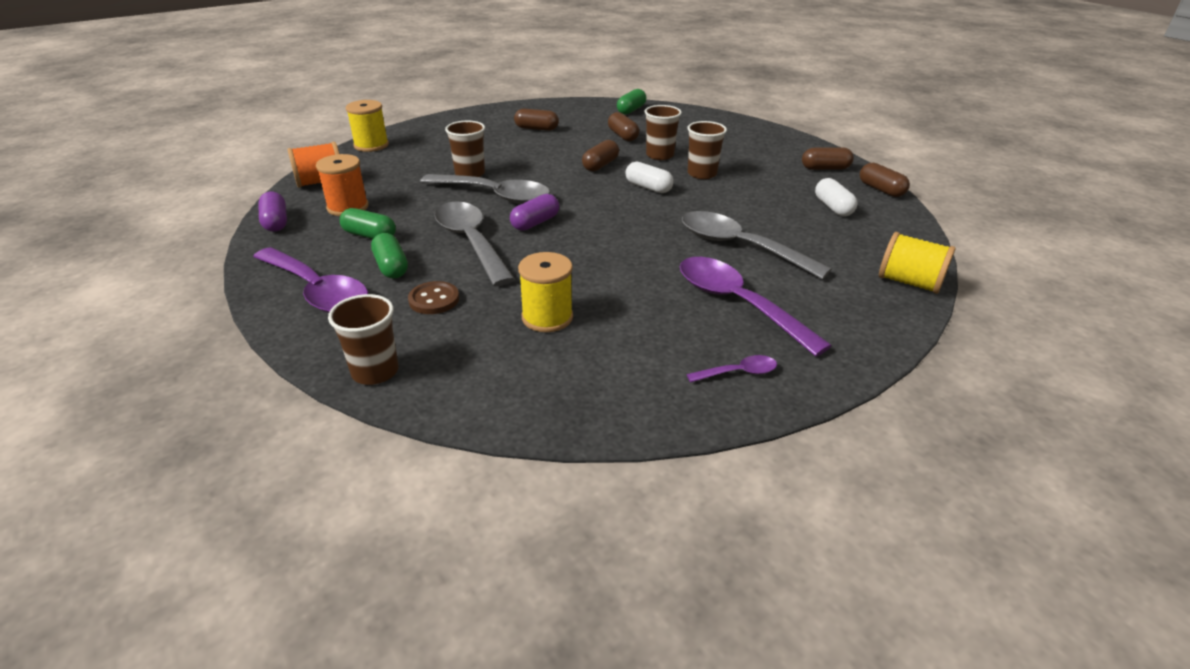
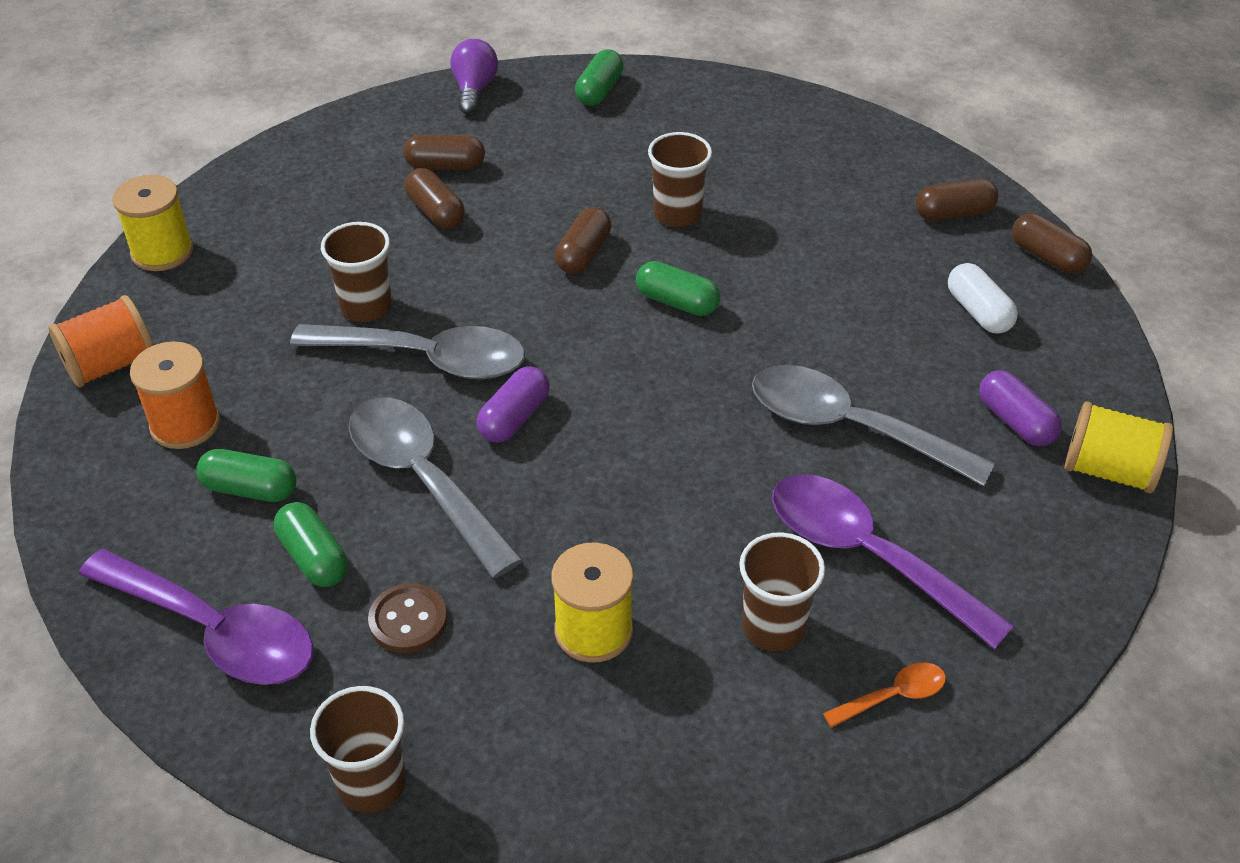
camera: 10 degrees left, 10 degrees up
purple capsule [258,192,287,232] -> purple capsule moved to [979,370,1062,446]
brown capsule [608,112,639,141] -> brown capsule moved to [405,168,465,229]
white capsule [625,161,674,193] -> green capsule [636,261,720,316]
purple spoon [686,355,777,383] -> orange spoon [823,662,946,728]
brown cup [687,121,727,179] -> brown cup moved to [739,532,825,651]
none -> purple light bulb [450,39,498,114]

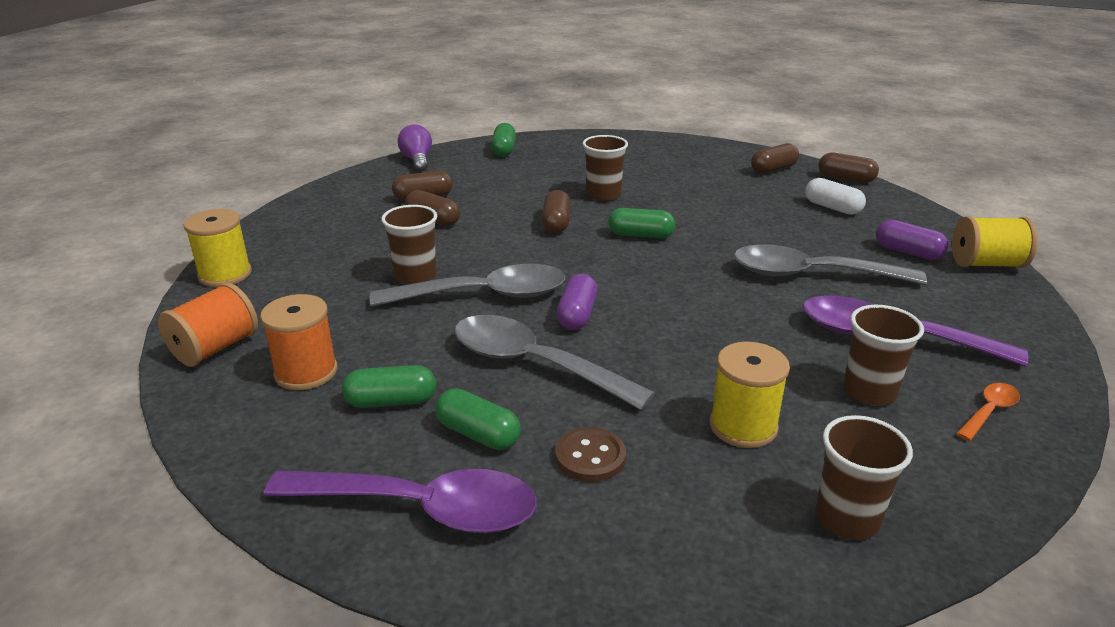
camera: 20 degrees left, 15 degrees down
brown cup [310,686,406,813] -> brown cup moved to [816,415,913,540]

